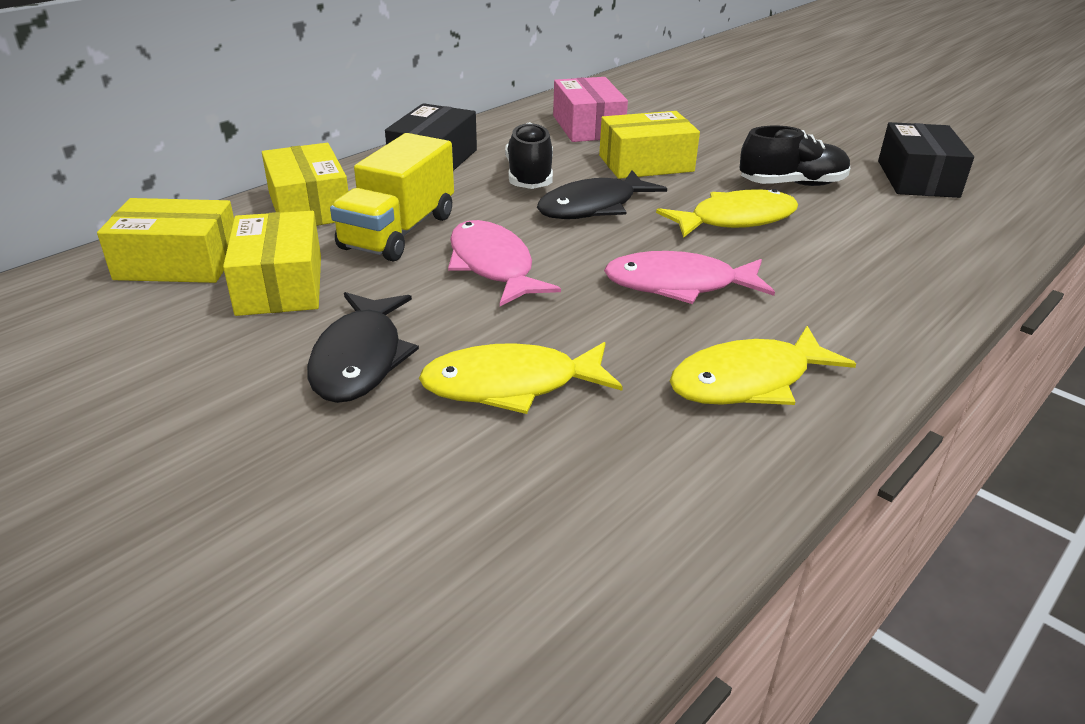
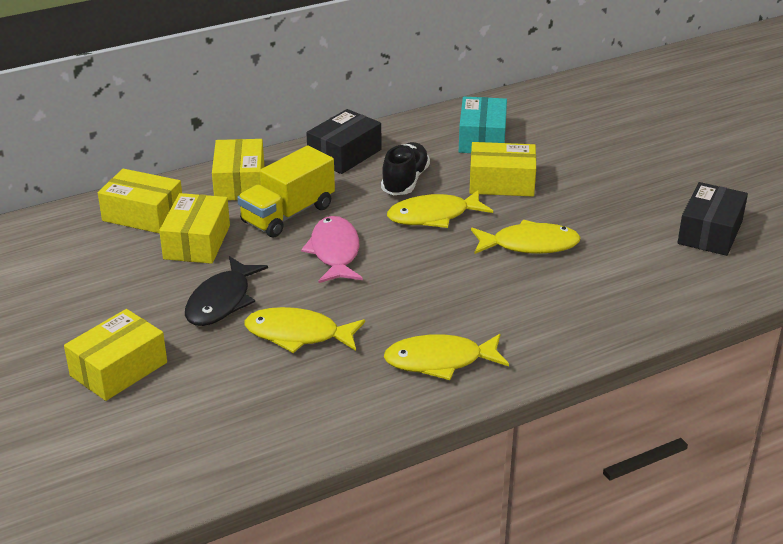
camera: 20 degrees right, 0 degrees up
black fish [537,170,667,219] -> yellow fish [387,190,493,228]
pink box [553,77,628,142] -> turquoise box [459,97,507,153]
pink fish [604,251,775,304] -> none
black shoe [740,126,850,186] -> none
none -> yellow box [64,309,167,401]

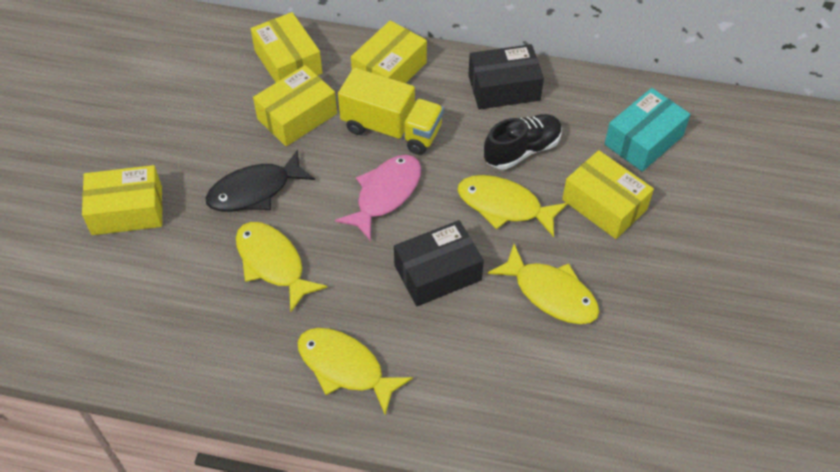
camera: 40 degrees right, 20 degrees up
yellow truck [237,145,335,237] -> yellow truck turned 150 degrees counterclockwise [338,68,444,155]
black box [678,182,748,256] -> black box moved to [394,220,484,306]

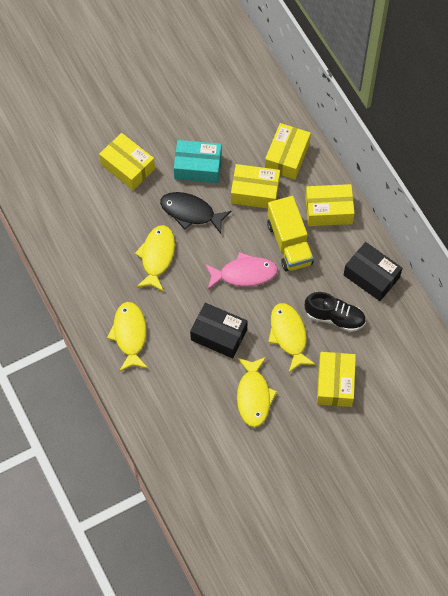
camera: 50 degrees right, 10 degrees up
turquoise box [605,88,690,172] -> turquoise box moved to [174,140,222,183]

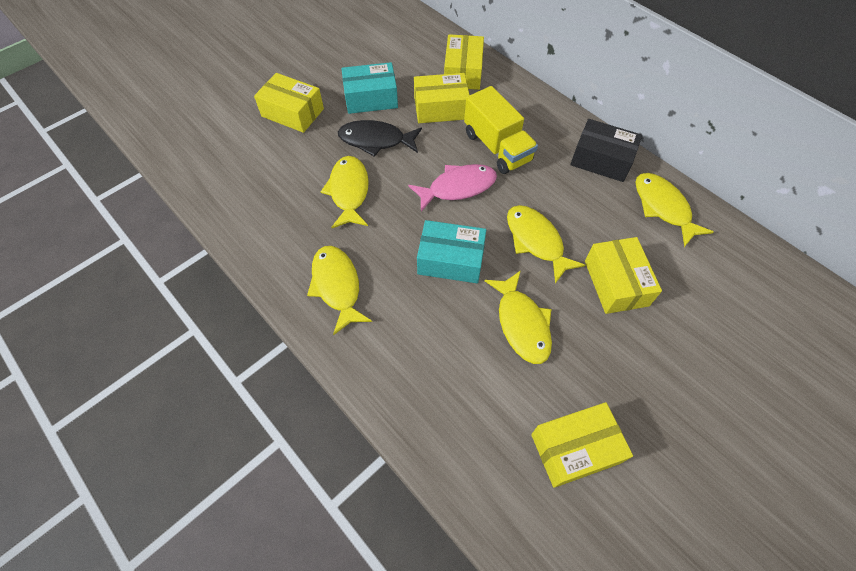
camera: 15 degrees left, 5 degrees down
black box [190,303,248,358] -> turquoise box [417,220,486,283]
yellow box [305,184,355,226] -> yellow box moved to [531,402,633,488]
black shoe [305,292,366,332] -> none
none -> yellow fish [635,173,714,247]

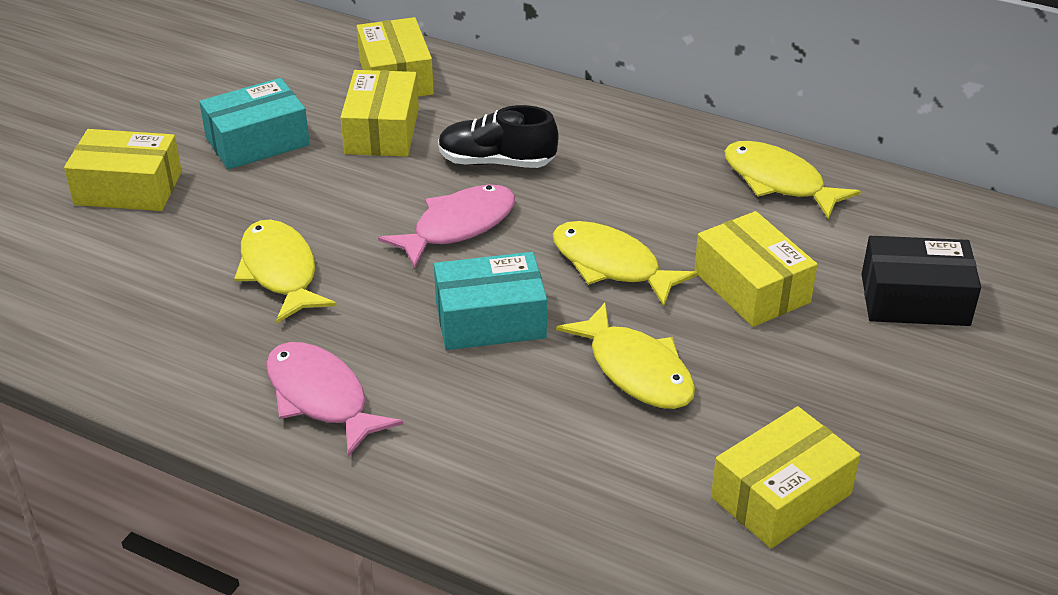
camera: 20 degrees left, 20 degrees down
yellow fish [307,246,372,335] -> pink fish [266,342,403,457]
black fish [338,120,422,156] -> none
yellow box [414,73,470,123] -> yellow box turned 60 degrees counterclockwise [340,70,419,157]
yellow truck [464,86,538,174] -> black shoe [438,105,559,168]
black box [570,119,642,182] -> black box moved to [862,236,981,326]

